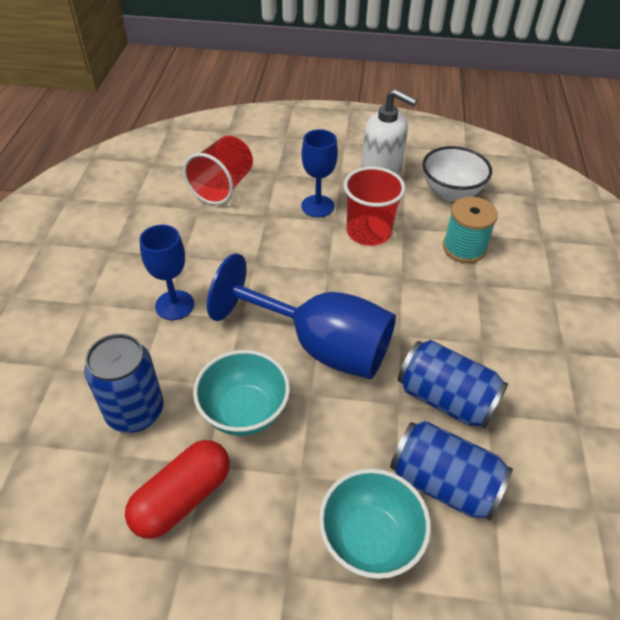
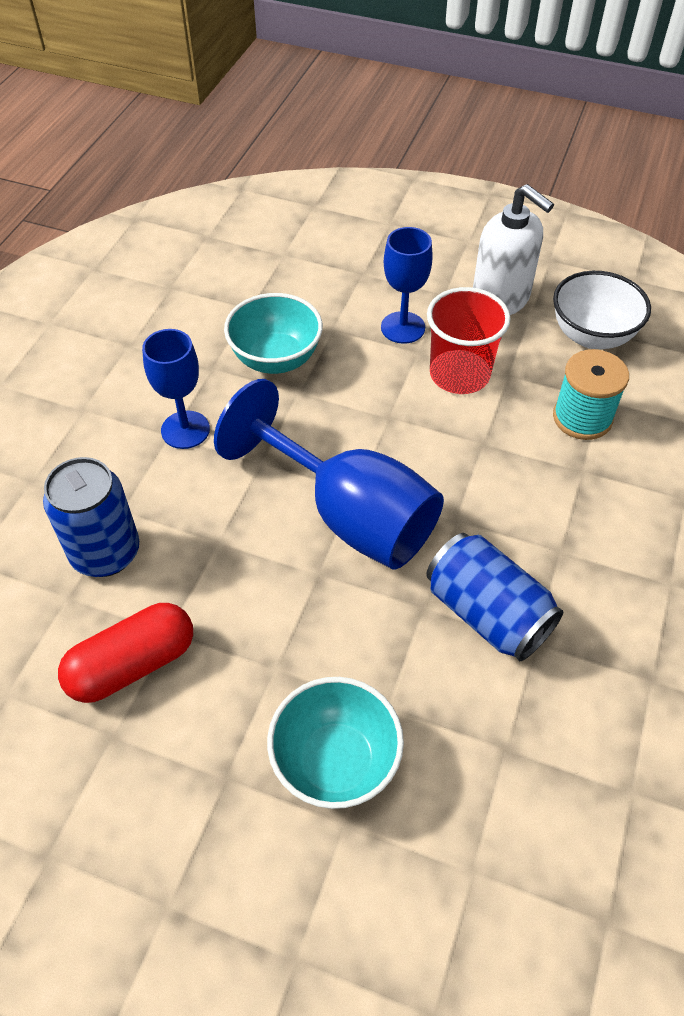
camera: 15 degrees right, 5 degrees up
red cup [183,136,253,205] -> none
turquoise bowl [193,350,290,436] -> turquoise bowl moved to [224,293,323,374]
blue can [390,421,513,521] -> none

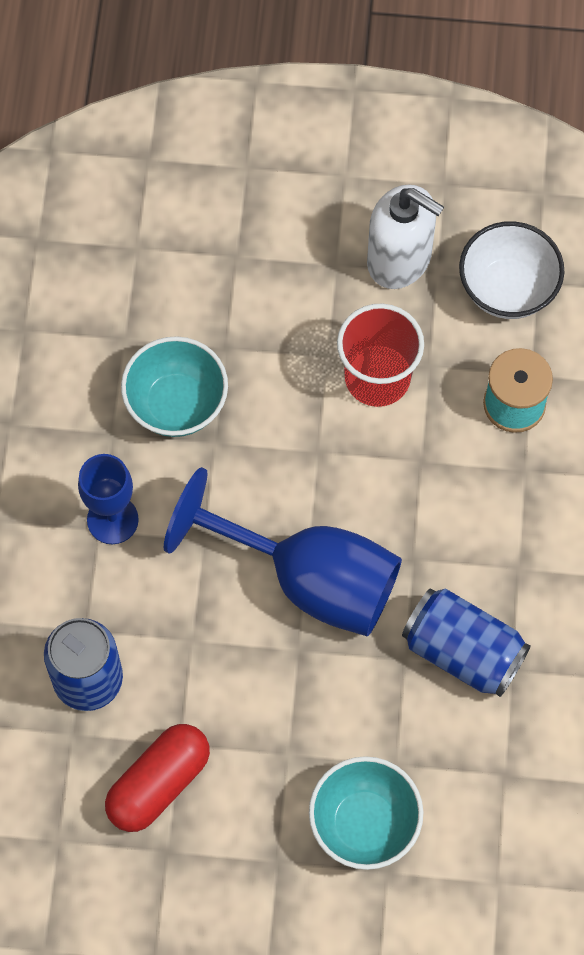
camera: 15 degrees left, 15 degrees up
blue goblet [381,227,433,344] -> none

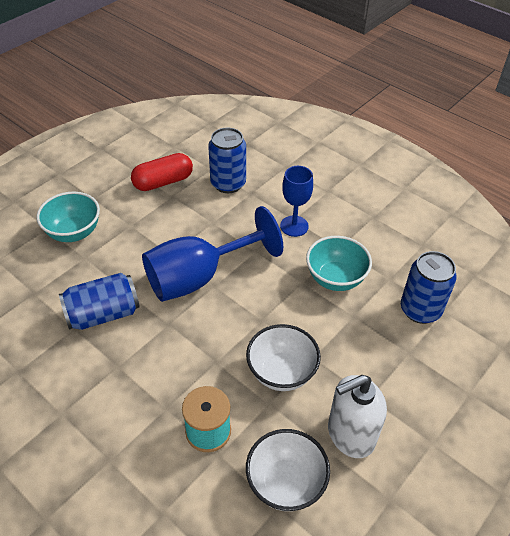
camera: 125 degrees right, 20 degrees down
red capsule [105,724,210,832] -> red capsule turned 75 degrees clockwise [131,153,193,191]
red cup [337,303,424,407] -> white bowl [246,324,321,391]
none -> blue can [401,251,457,324]

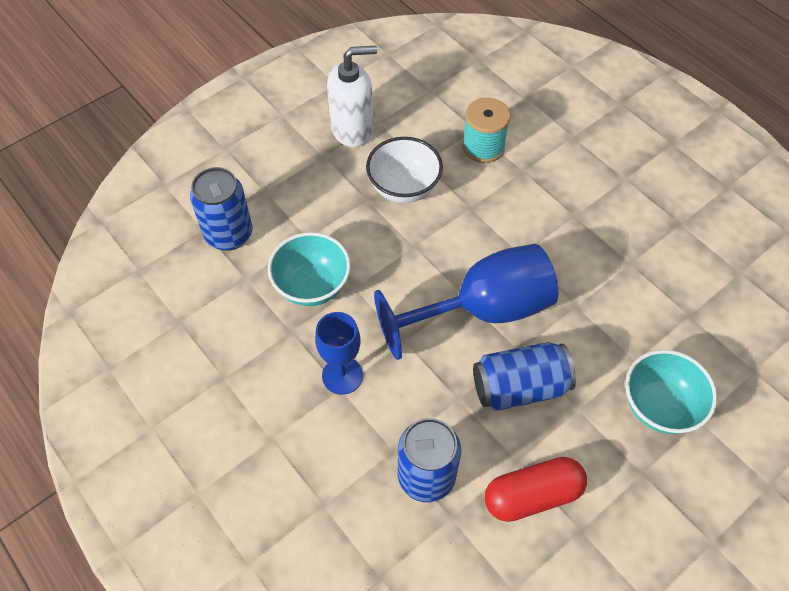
camera: 170 degrees left, 10 degrees up
blue can [59,273,140,330] -> blue can moved to [473,342,576,411]
white bowl [246,429,330,511] -> none

